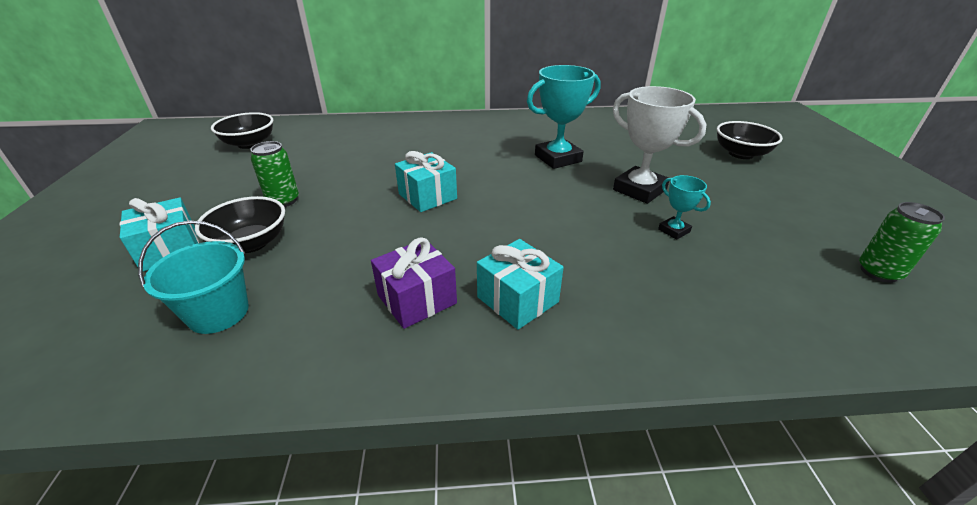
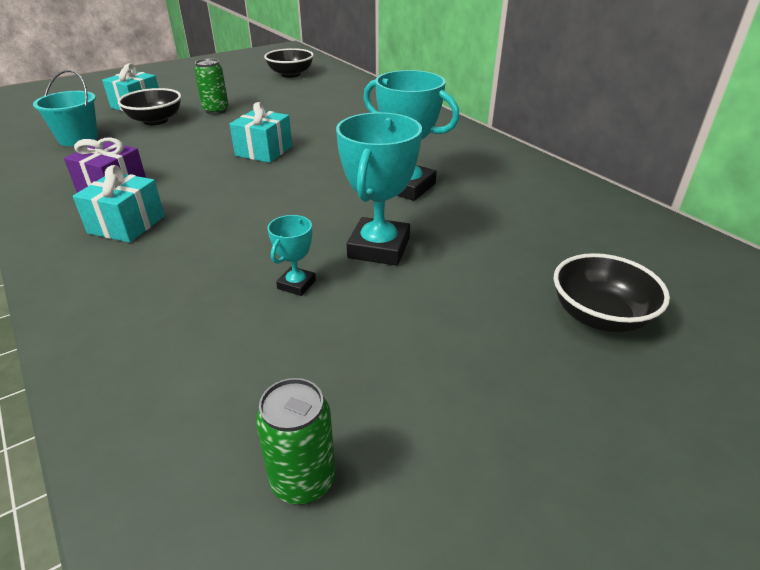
camera: 60 degrees right, 0 degrees up
white trophy [613,86,707,204] -> turquoise trophy [336,112,422,266]

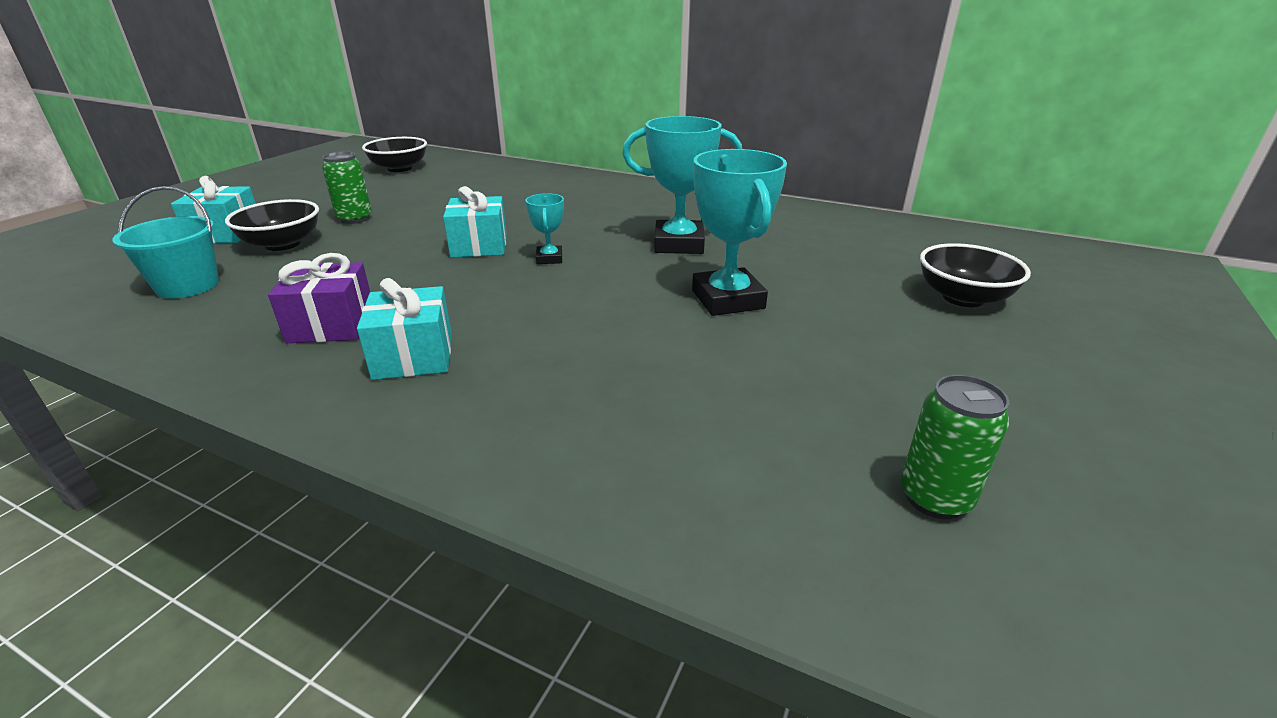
camera: 30 degrees left, 5 degrees down
turquoise trophy [268,215,316,296] -> turquoise trophy moved to [526,193,564,264]

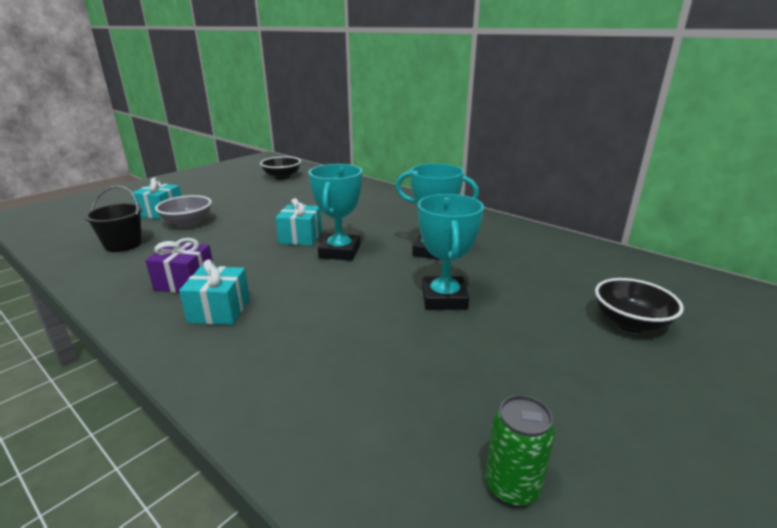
camera: 15 degrees right, 5 degrees down
turquoise bucket [112,186,219,299] -> black bucket [84,186,142,252]
black bowl [225,199,319,251] -> grey bowl [155,195,212,227]
green can [322,151,372,224] -> none
turquoise trophy [526,193,564,264] -> turquoise trophy [308,164,362,261], size x1.99

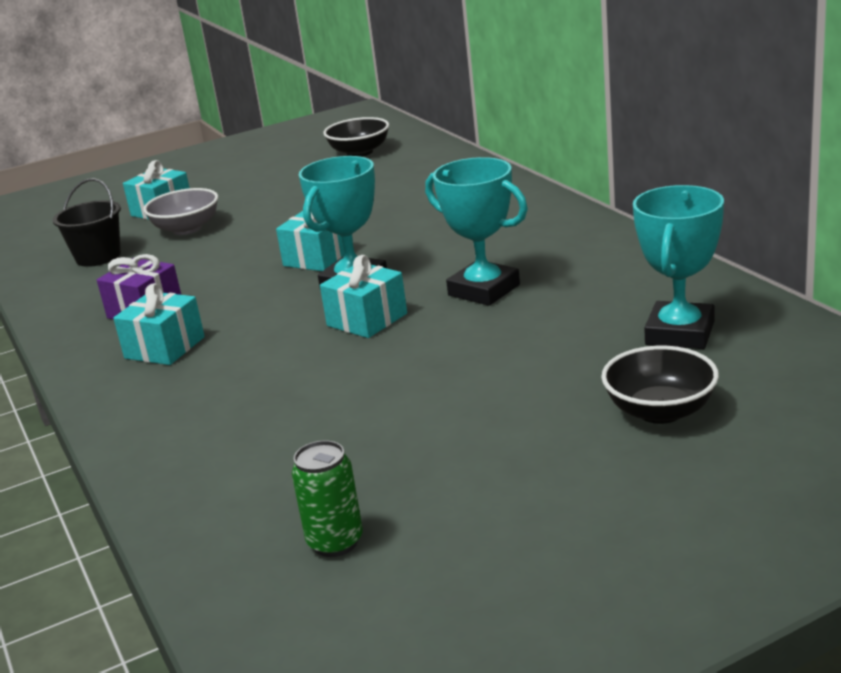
camera: 25 degrees right, 0 degrees up
turquoise trophy [418,194,484,310] -> turquoise trophy moved to [633,185,724,349]
none -> turquoise gift [320,255,407,338]

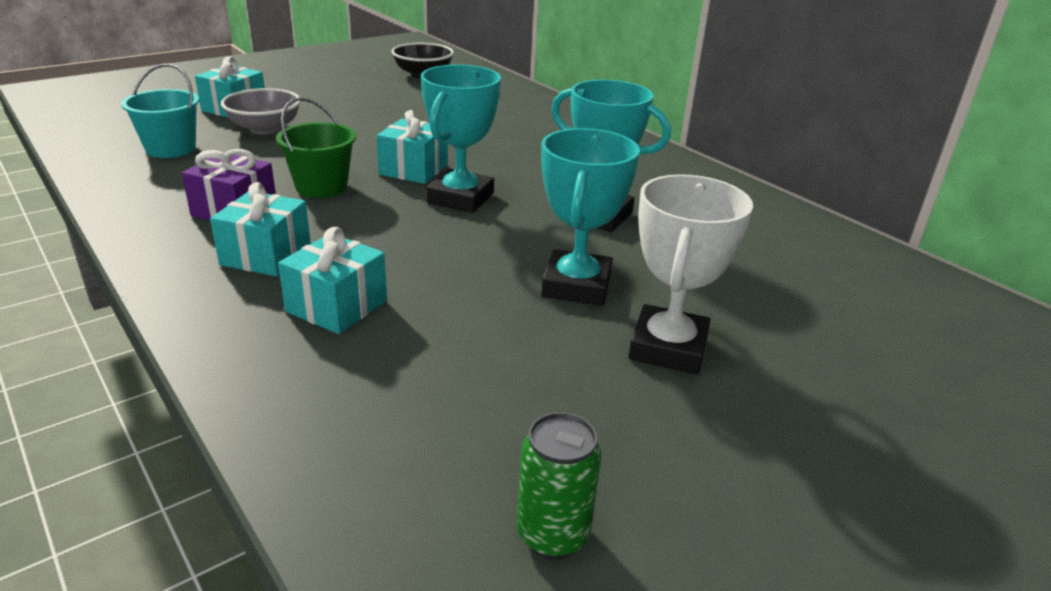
camera: 15 degrees left, 5 degrees up
black bucket [52,178,121,267] -> turquoise bucket [121,64,199,158]
turquoise gift [320,255,407,338] -> turquoise gift moved to [278,227,387,334]
black bowl [601,346,719,424] -> none
turquoise trophy [633,185,724,349] -> turquoise trophy moved to [541,128,640,306]
none -> green bucket [276,97,356,198]
none -> white trophy [629,174,753,375]

